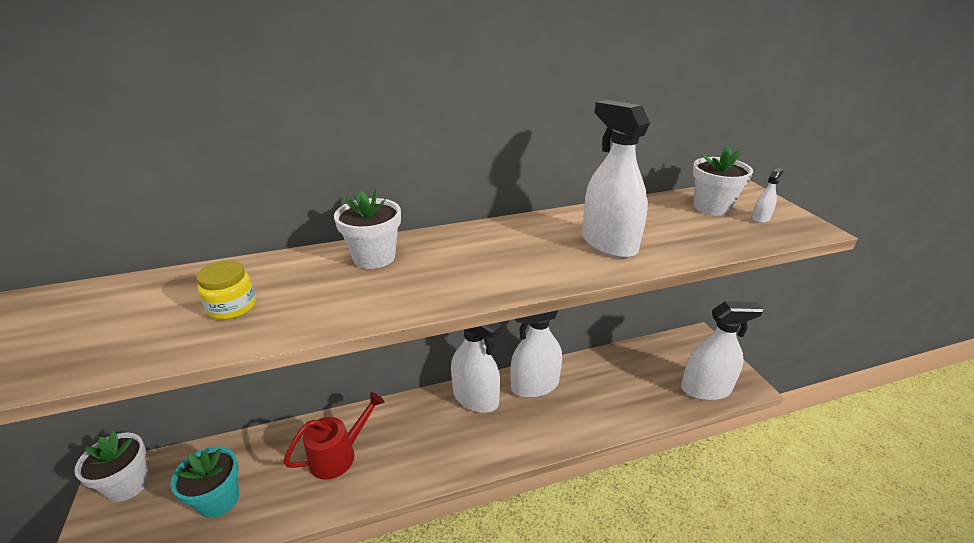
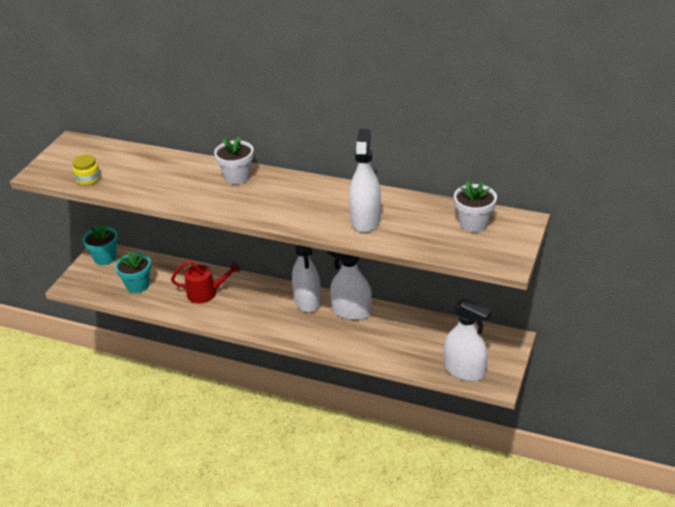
camera: 40 degrees right, 5 degrees up
white flower pot [74,431,149,502] -> turquoise flower pot [83,224,118,265]
yellow jar [197,260,256,320] -> yellow jar moved to [73,155,101,186]
white spray bottle [752,168,784,223] -> none

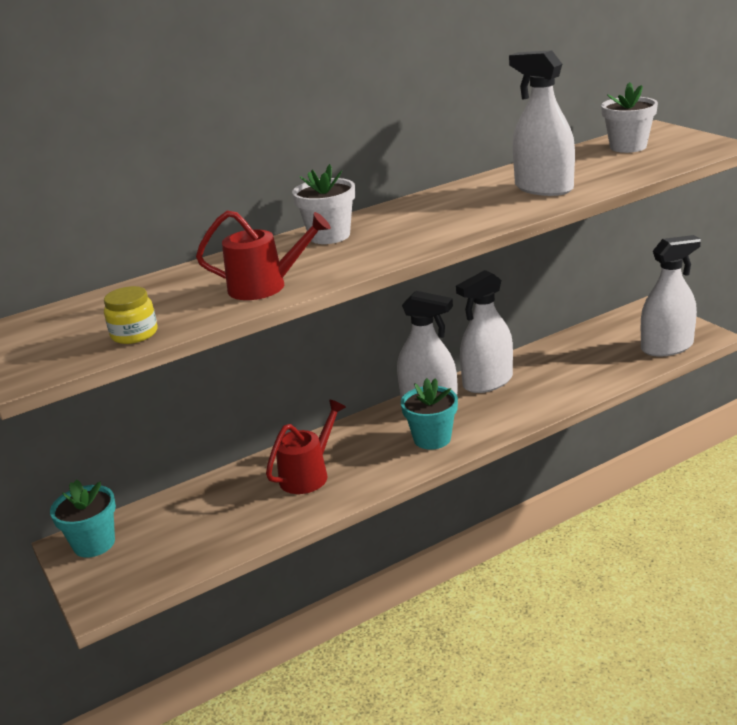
camera: 50 degrees left, 10 degrees down
turquoise flower pot [115,251,151,293] -> turquoise flower pot moved to [401,378,458,450]
none -> red watering can [196,211,331,300]

